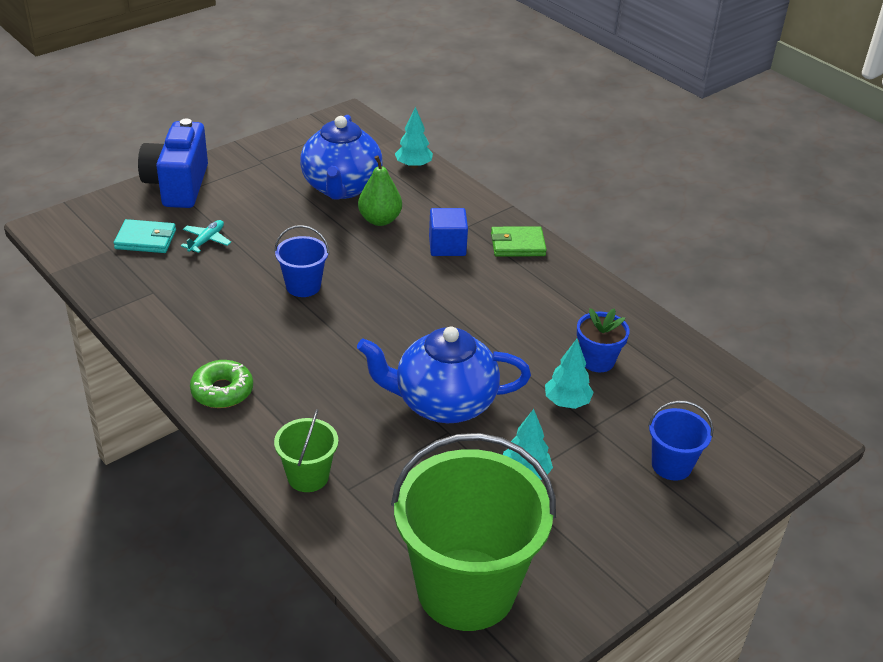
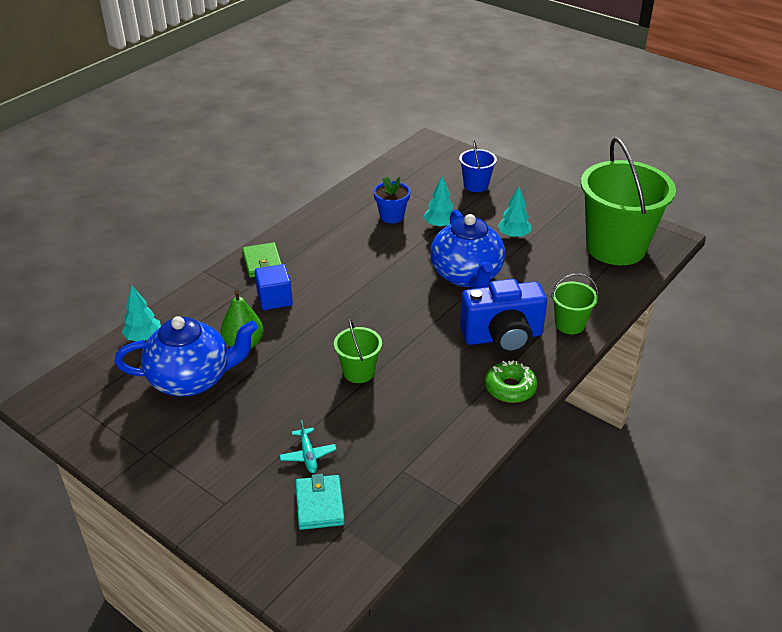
camera: 100 degrees left, 0 degrees up
blue camera [138,118,208,208] -> blue camera moved to [460,279,547,354]
turquoise plane [181,220,231,253] -> turquoise plane turned 120 degrees counterclockwise [280,420,337,473]
blue bucket [274,225,329,297] -> green bucket [334,319,382,383]

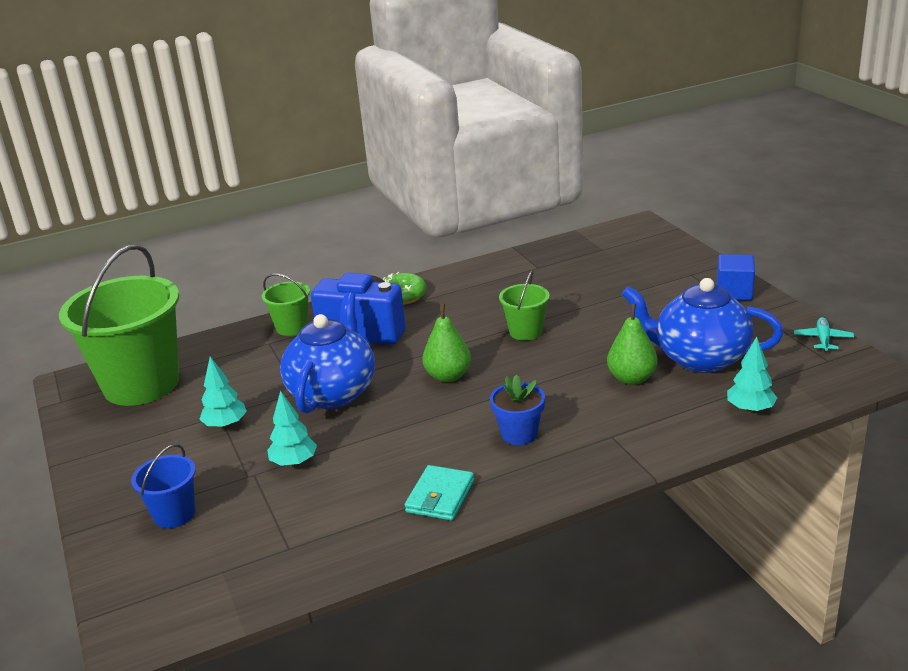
camera: 150 degrees left, 10 degrees down
green wallet [242,242,282,278] -> none
blue cube [255,264,293,310] -> blue cube moved to [717,254,755,300]
turquoise plane [280,420,337,473] -> turquoise plane moved to [794,317,854,352]
turquoise wallet [295,474,345,530] -> turquoise wallet moved to [405,465,474,521]
blue flower pot [374,176,410,223] -> blue flower pot moved to [490,374,545,445]
none -> green pear [423,303,471,382]

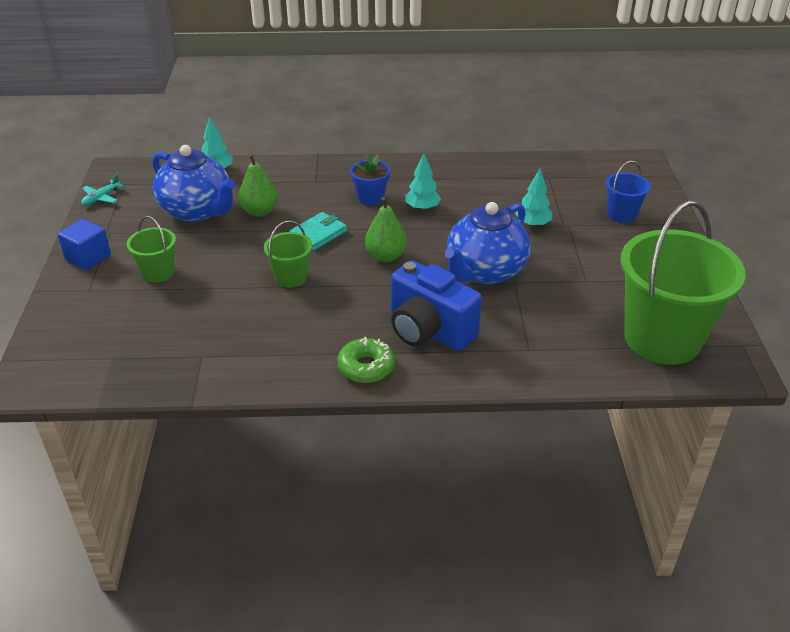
camera: 160 degrees left, 10 degrees up
turquoise tree [199,356,247,429] -> turquoise tree moved to [405,153,441,211]
green bucket [262,274,310,336] -> green bucket moved to [127,216,176,283]
turquoise wallet [405,465,474,521] -> turquoise wallet moved to [289,212,347,251]

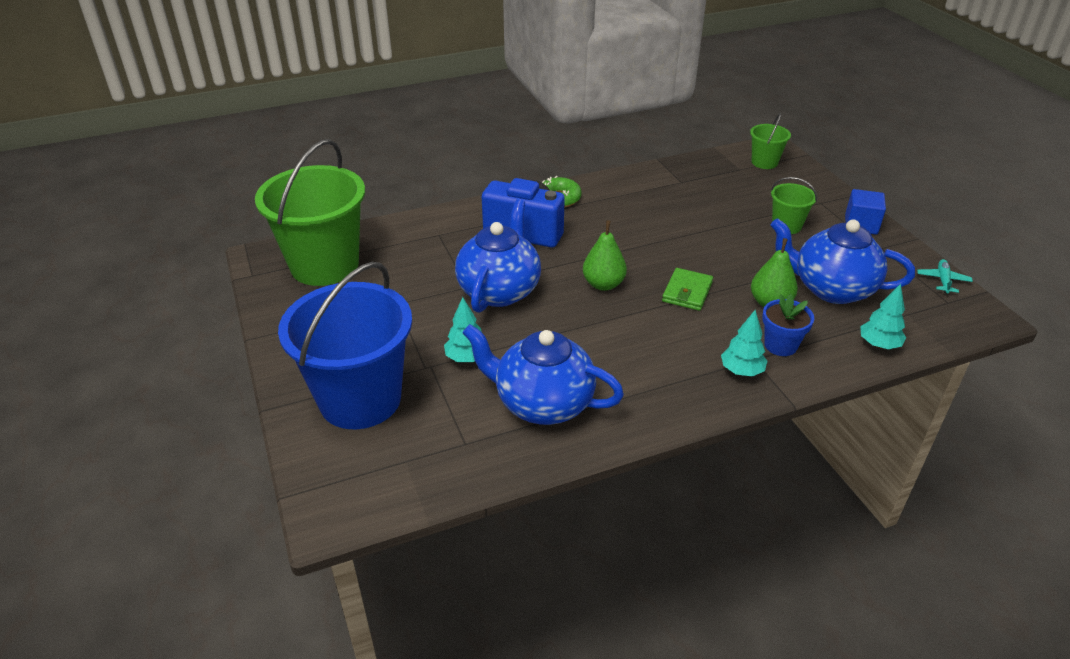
camera: 160 degrees right, 0 degrees up
green bucket [264,221,312,288] -> green bucket moved to [750,113,791,169]
turquoise wallet [289,212,347,251] -> green wallet [662,268,713,311]
blue flower pot [350,153,390,206] -> blue flower pot moved to [762,294,814,356]
turquoise tree [405,153,441,211] -> turquoise tree moved to [721,310,767,377]
blue bucket [606,161,651,223] -> blue bucket [278,262,412,429], size x2.19
none -> blue teapot [462,324,624,425]

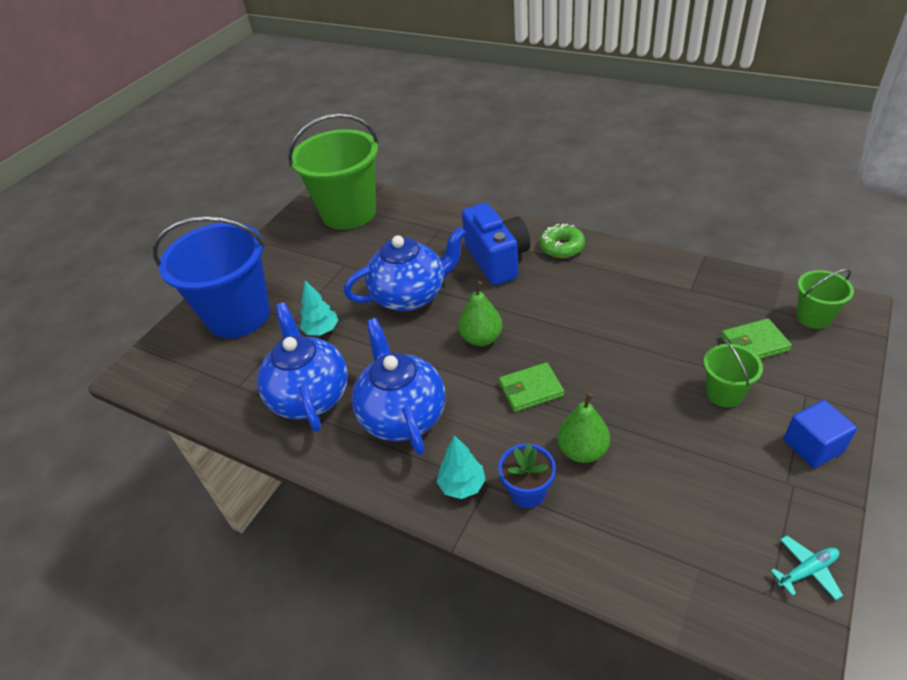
camera: 55 degrees right, 5 degrees up
blue teapot [770,218,915,304] -> blue teapot moved to [352,318,445,455]
turquoise tree [860,284,906,349] -> none
none -> green wallet [721,318,792,359]

